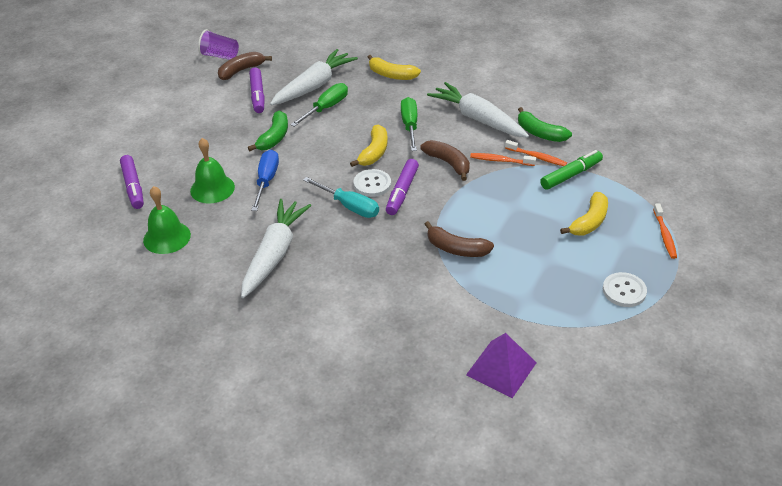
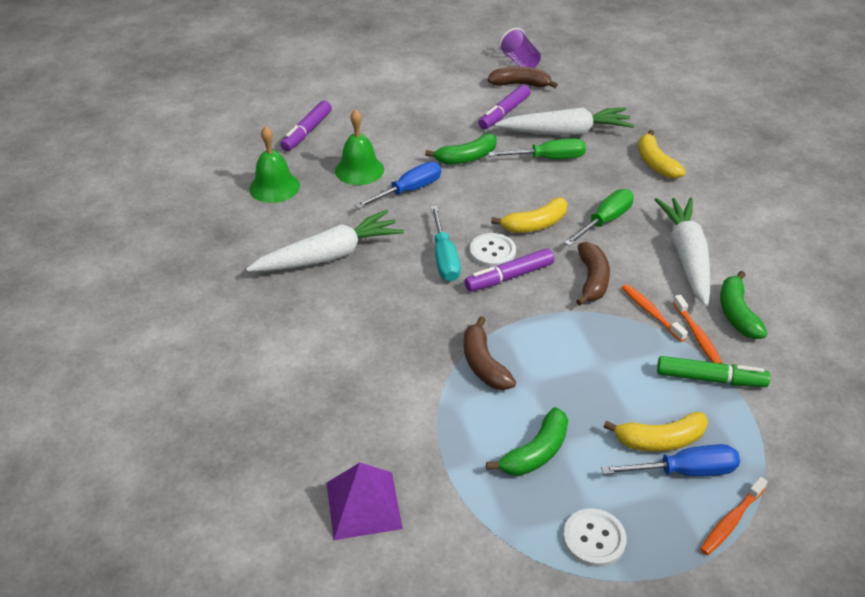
camera: 45 degrees right, 0 degrees up
none -> green banana [486,407,568,476]
none -> blue screwdriver [601,444,740,476]

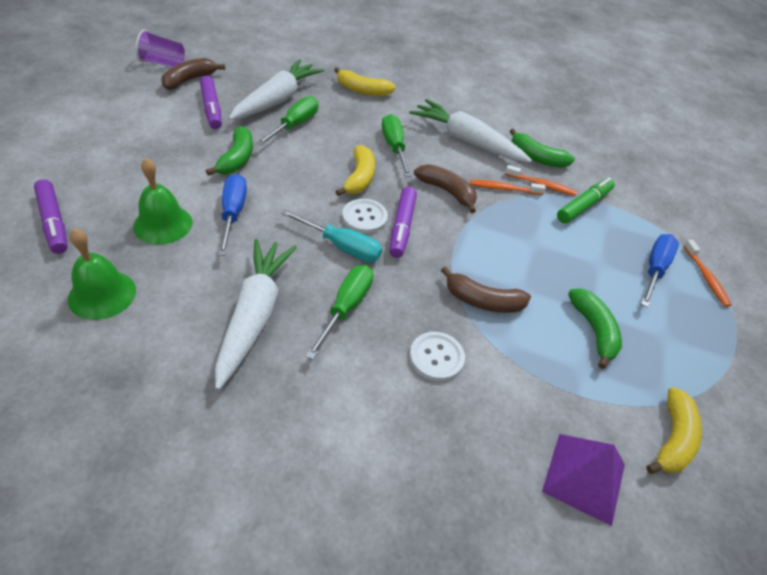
camera: 60 degrees left, 5 degrees up
white button [563,508,626,567] -> white button moved to [409,332,465,381]
yellow banana [604,412,708,452] -> yellow banana moved to [646,387,702,474]
none -> green screwdriver [305,265,373,360]

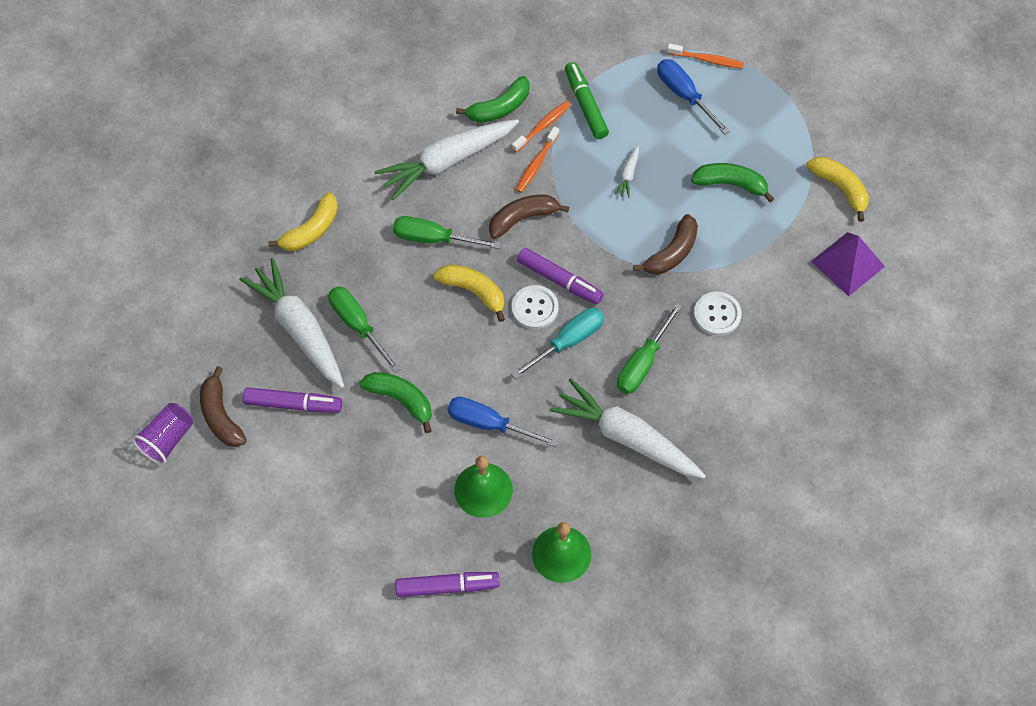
camera: 60 degrees left, 15 degrees up
green screwdriver [305,265,373,360] -> green screwdriver turned 105 degrees counterclockwise [617,303,682,394]
none -> white carrot [614,145,639,198]

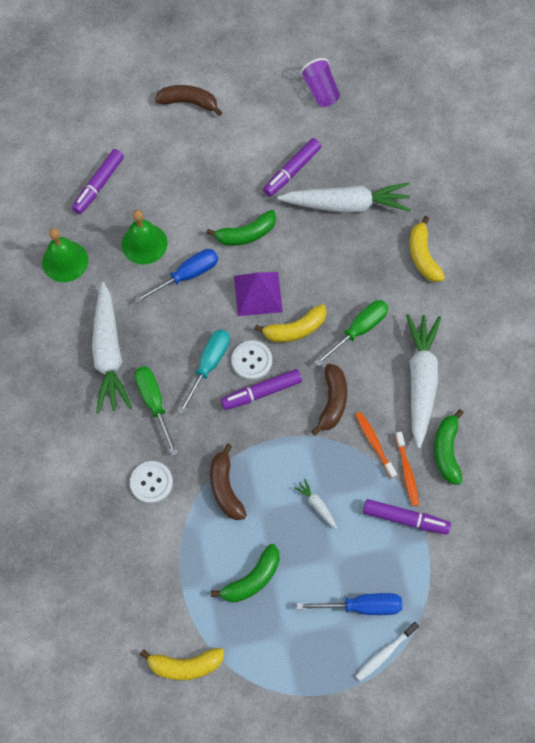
camera: 125 degrees right, 5 degrees up
brown banana [200,366,247,447] -> brown banana moved to [155,85,222,116]
green screwdriver [329,287,400,373] -> none
turquoise screwdriver [511,308,604,379] -> turquoise screwdriver turned 150 degrees counterclockwise [177,329,230,415]
white carrot [549,378,706,479] -> white carrot turned 105 degrees clockwise [92,282,132,414]
green marker [565,62,609,139] -> purple marker [363,499,451,534]
orange toothbrush [667,43,744,69] -> white toothbrush [356,622,419,681]
purple pyramid [811,232,885,296] -> purple pyramid moved to [234,272,283,316]

